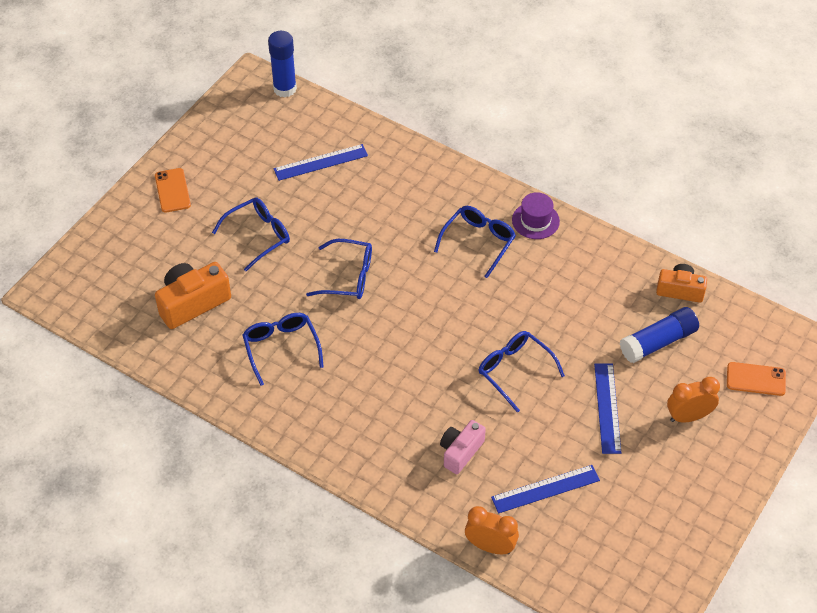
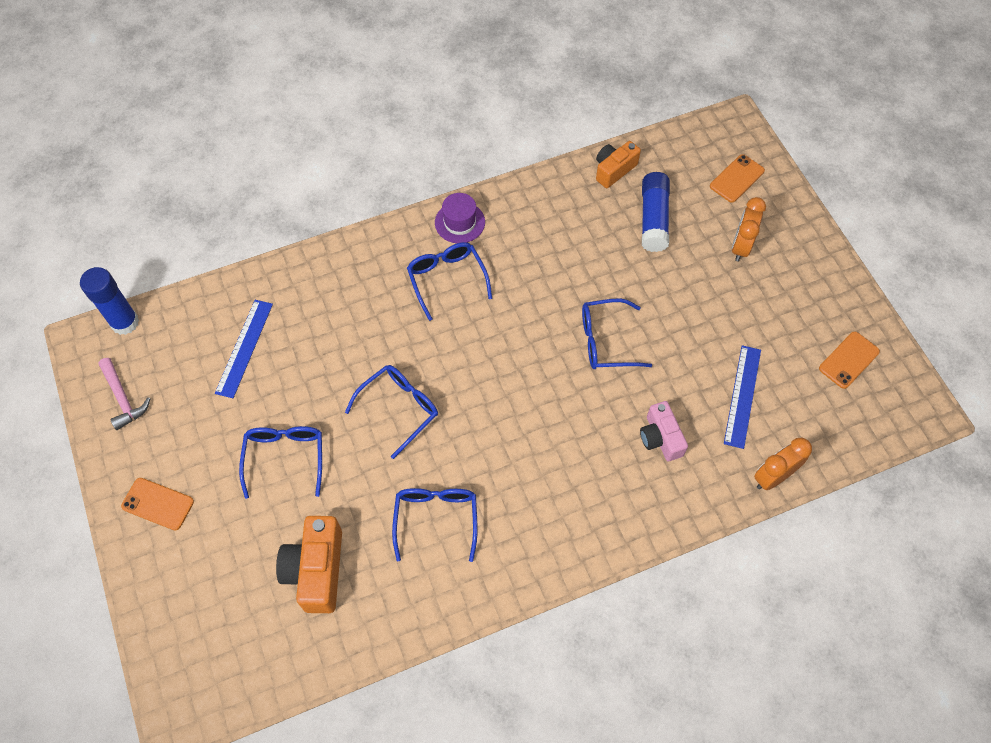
camera: 55 degrees left, 10 degrees up
blue glasses [243,313,324,386] -> blue glasses turned 75 degrees clockwise [392,488,477,562]
blue ruler [594,363,621,454] -> none
none -> pink hammer [98,358,151,430]
none -> orange phone [819,331,880,389]

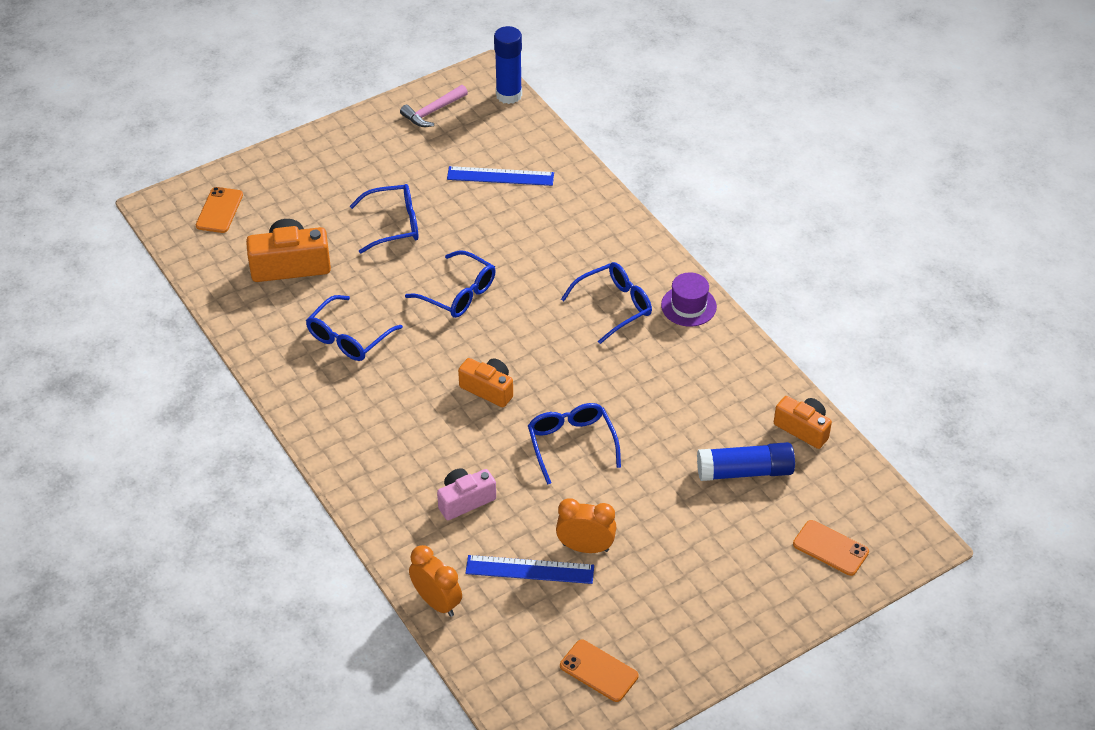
camera: 80 degrees right, 15 degrees down
orange phone [121,478,194,530] -> orange phone moved to [196,187,243,233]
blue glasses [392,488,477,562] -> blue glasses turned 135 degrees clockwise [306,295,403,361]
orange clock [732,197,766,262] -> orange clock moved to [556,498,617,553]
none -> orange camera [458,358,513,407]

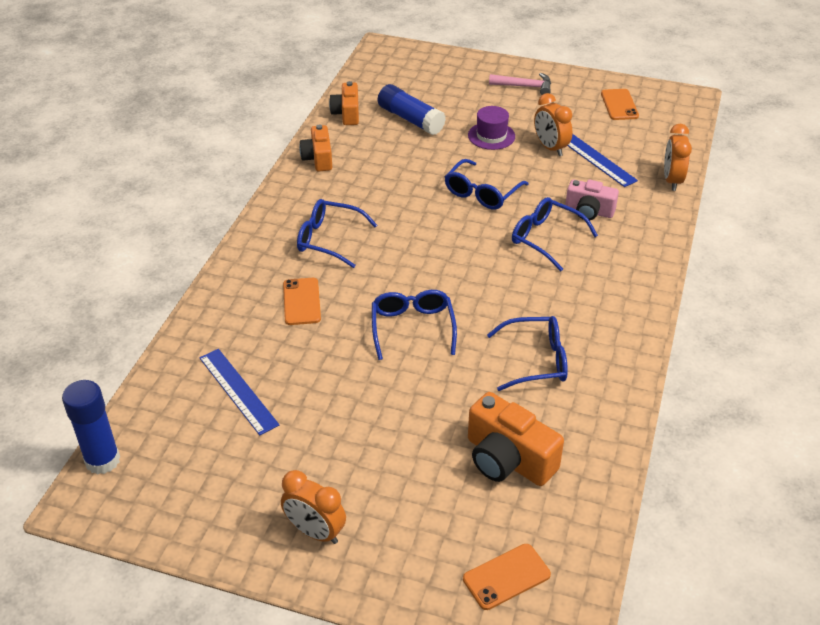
camera: 130 degrees left, 5 degrees down
blue glasses [350,184,418,254] -> blue glasses moved to [512,197,598,271]
pink hammer [400,85,468,127] -> pink hammer moved to [489,73,551,95]
orange camera [458,358,513,407] -> orange camera moved to [299,124,332,171]
purple hat [661,273,717,327] -> purple hat moved to [468,106,515,150]
orange phone [793,520,869,576] -> orange phone moved to [283,278,321,325]
none -> orange clock [281,470,346,544]

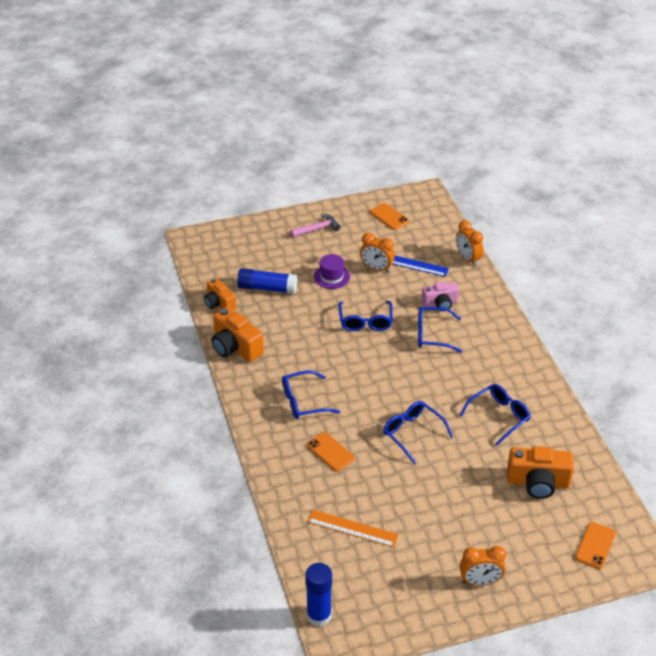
camera: 35 degrees left, 0 degrees up
blue ruler [199,349,279,435] -> orange ruler [307,510,399,547]
orange camera [299,124,332,171] -> orange camera [211,306,264,362], size x1.53

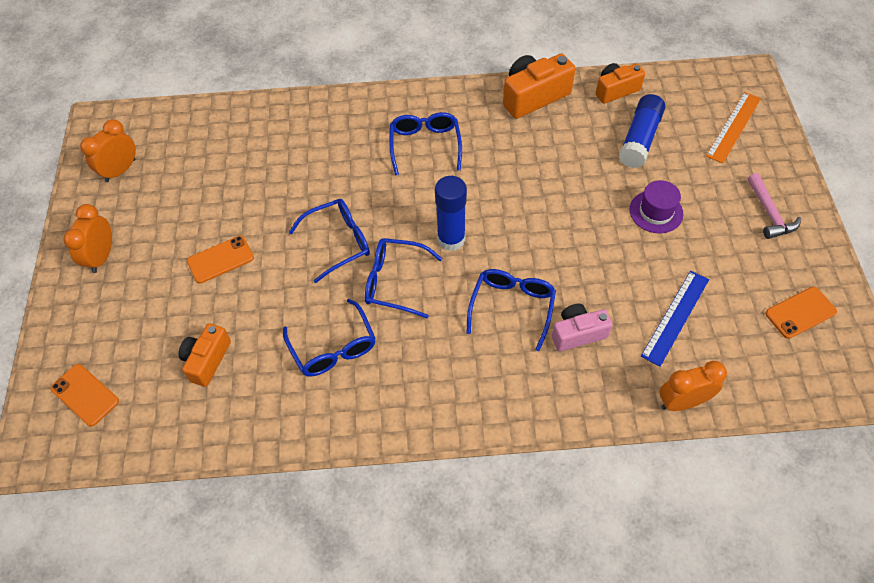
camera: 105 degrees right, 15 degrees up
blue glue stick [305,563,332,627] -> blue glue stick moved to [435,176,467,251]
orange phone [307,432,355,472] -> orange phone moved to [187,235,254,284]
orange ruler [307,510,399,547] -> orange ruler moved to [706,92,761,164]
blue glasses [339,301,393,331] -> blue glasses moved to [365,238,442,318]
orange clock [360,233,395,273] -> orange clock moved to [80,119,136,182]
pink camera [421,282,459,311] -> pink camera turned 75 degrees clockwise [552,304,613,351]
orange camera [507,446,574,499] -> orange camera [178,323,231,387], size x0.65

